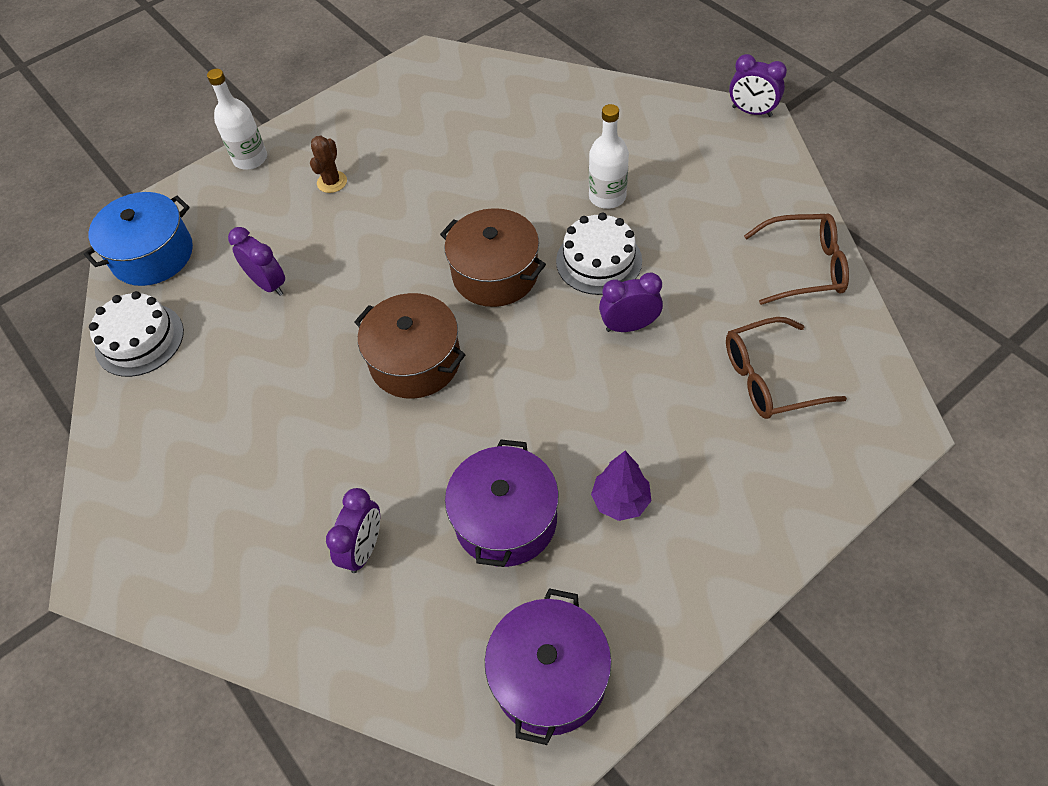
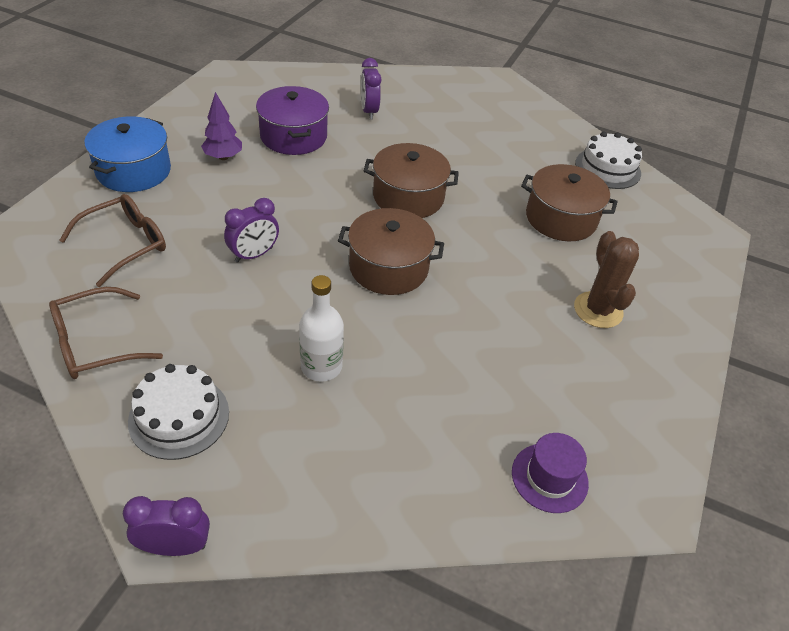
camera: 145 degrees right, 10 degrees down
blue pot [84,192,193,286] -> blue pot moved to [84,116,171,192]
white bottle [207,69,267,170] -> none
purple clock [228,227,285,296] -> brown pot [521,164,618,241]
brown cactus [310,136,347,193] -> brown cactus [574,231,639,328], size x1.58
purple pot [485,588,612,745] -> none
white cake [556,213,642,295] -> white cake moved to [128,364,229,460]
none -> purple hat [512,433,589,513]

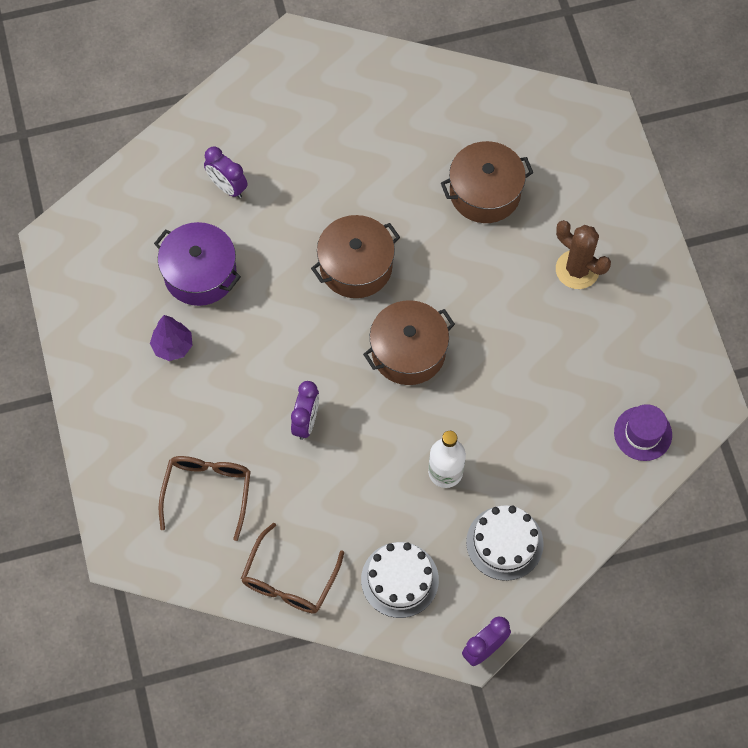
camera: 35 degrees left, 20 degrees up
blue pot [84,116,171,192] -> none
white cake [575,132,642,189] -> white cake moved to [466,505,544,581]

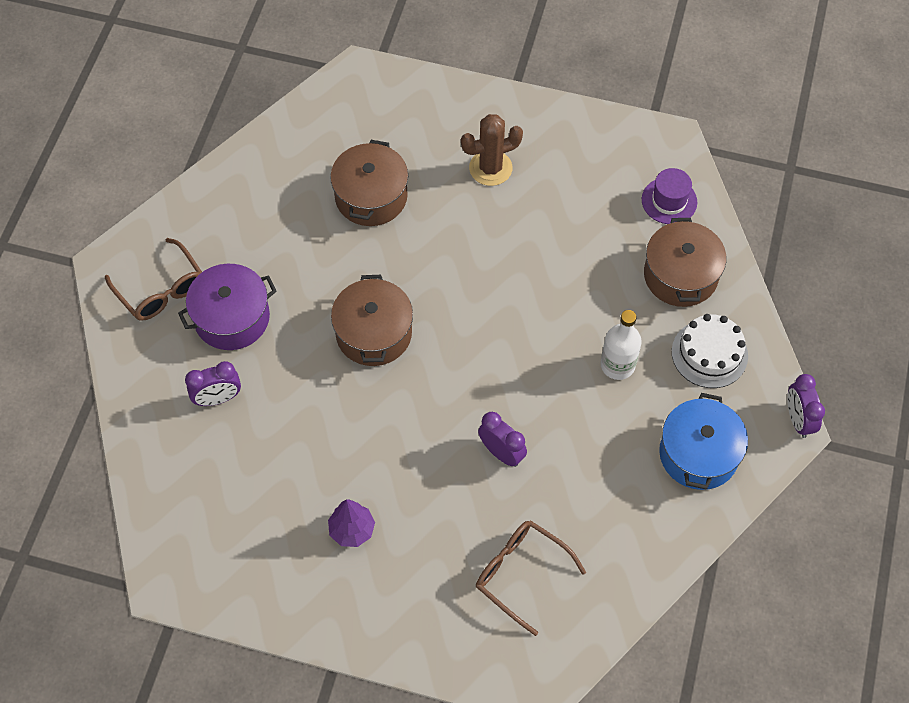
camera: 60 degrees left, 5 degrees down
purple pot [154,222,241,306] -> purple pot moved to [178,264,277,350]
brown glasses [241,523,344,614] -> brown glasses moved to [105,238,202,321]
white cake [361,542,439,618] -> blue pot [659,393,748,490]
brown pot [363,300,455,385] -> brown pot moved to [644,218,726,307]

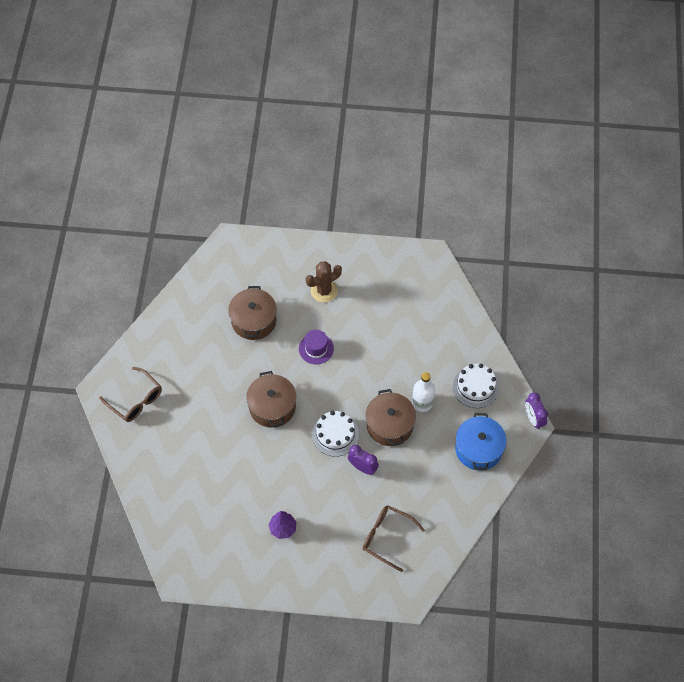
camera: 10 degrees left, 0 degrees up
purple pot [178,264,277,350] -> none
purple clock [185,361,241,406] -> none
purple hat [642,168,697,224] -> purple hat moved to [299,330,334,364]
brown pot [644,218,726,307] -> brown pot moved to [366,389,416,446]
none -> white cake [312,411,359,457]

